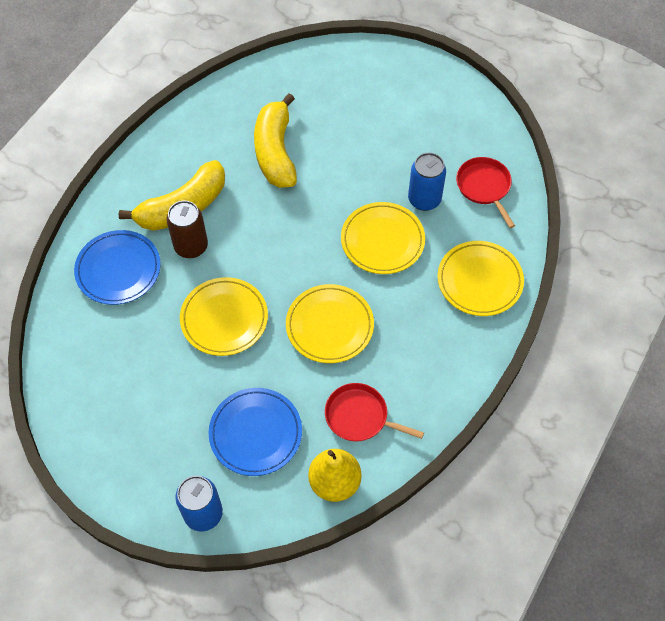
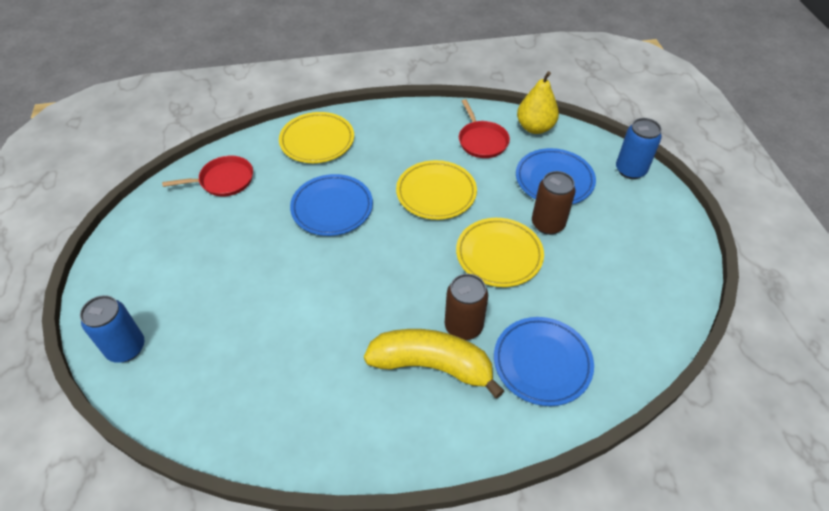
camera: 130 degrees left, 10 degrees down
yellow banana [254,93,297,188] -> none
yellow plate [341,202,425,274] -> blue plate [290,174,373,236]
blue can [408,153,446,211] -> blue can moved to [80,295,144,363]
red pan [456,157,515,228] -> red pan turned 135 degrees counterclockwise [162,156,253,197]
none -> brown can [532,171,576,235]

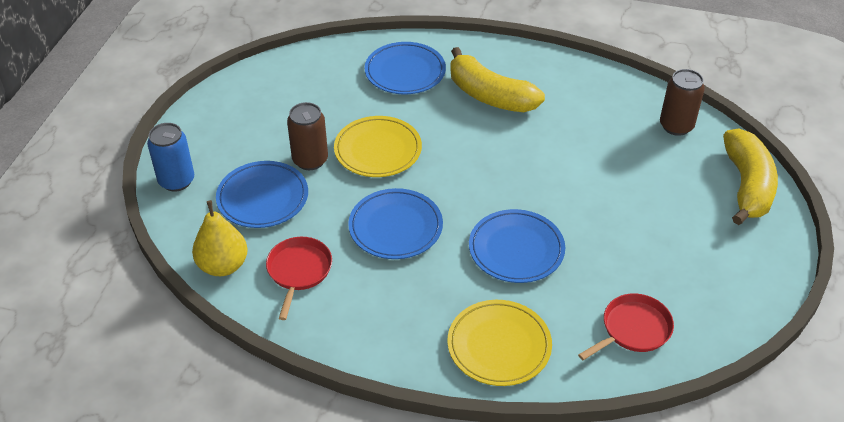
camera: 155 degrees left, 5 degrees down
blue can [80,295,144,363] -> yellow banana [723,128,778,225]
red pan [162,156,253,197] -> red pan turned 135 degrees clockwise [578,293,674,360]
yellow plate [396,160,477,220] -> blue plate [348,188,443,259]
brown can [445,274,488,340] -> brown can moved to [660,69,705,136]

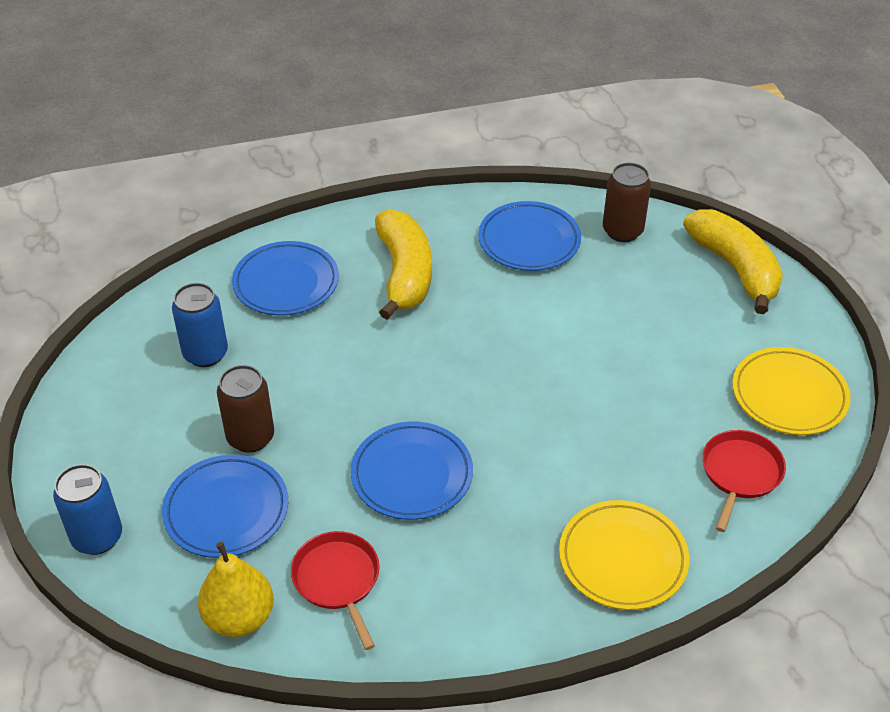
camera: 30 degrees left, 0 degrees up
yellow plate [334,116,422,177] -> yellow plate moved to [732,347,851,435]
yellow banana [450,47,545,112] -> yellow banana turned 105 degrees counterclockwise [375,209,432,320]
blue plate [469,209,565,283] -> blue plate moved to [478,201,581,271]
none -> blue can [172,283,228,367]

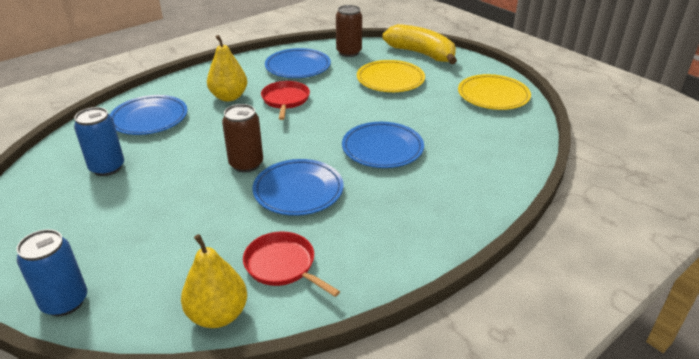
camera: 25 degrees left, 10 degrees down
blue plate [162,455,288,558] -> blue plate moved to [342,122,424,168]
brown can [217,365,274,453] -> brown can moved to [222,104,263,172]
yellow banana [375,209,432,320] -> yellow pear [207,35,247,101]
yellow plate [559,500,690,610] -> yellow plate moved to [357,60,425,92]
red pan [702,430,786,532] -> red pan moved to [261,81,310,120]

